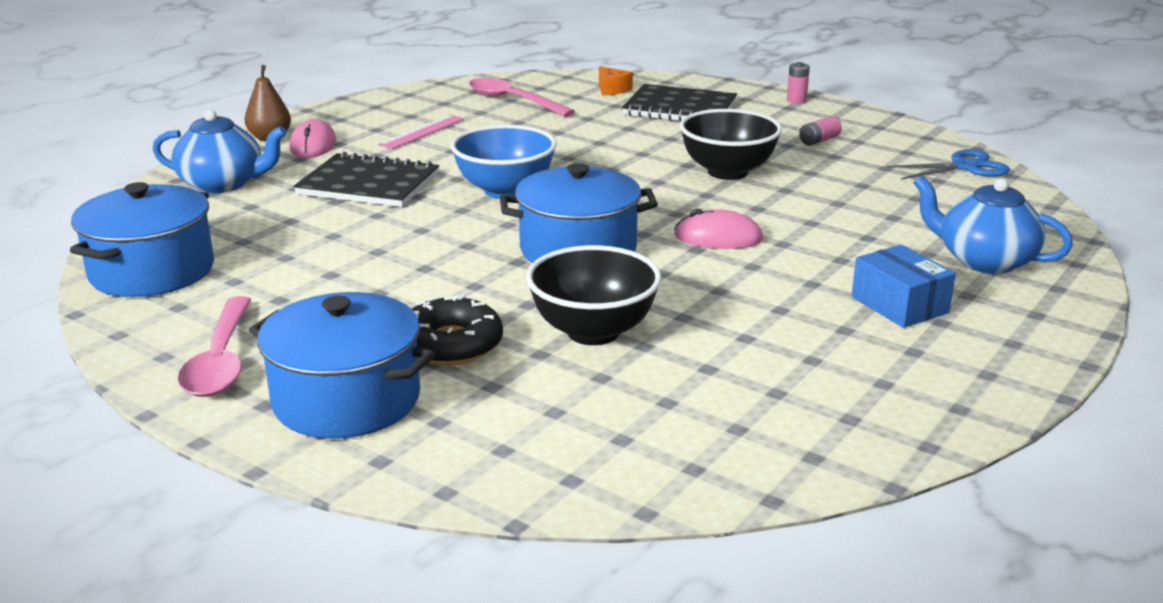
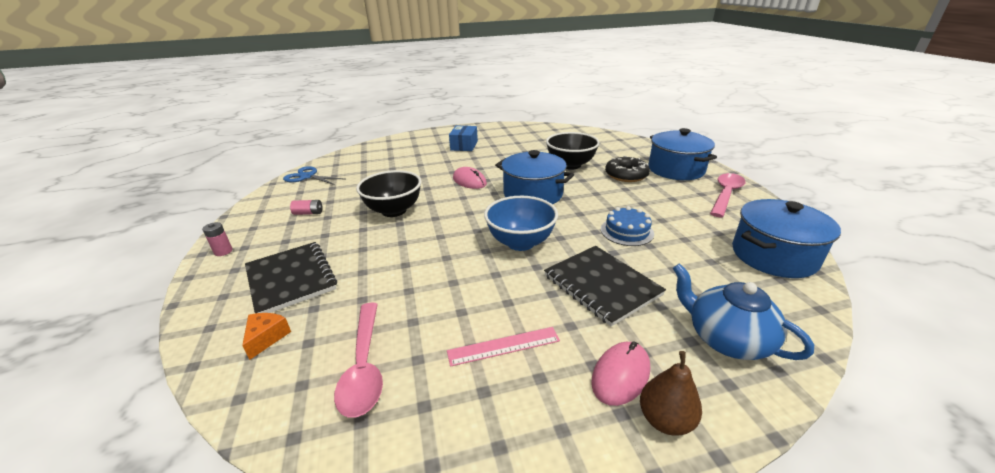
camera: 140 degrees left, 5 degrees up
blue teapot [913,176,1073,274] -> none
none -> blue cake [601,206,654,246]

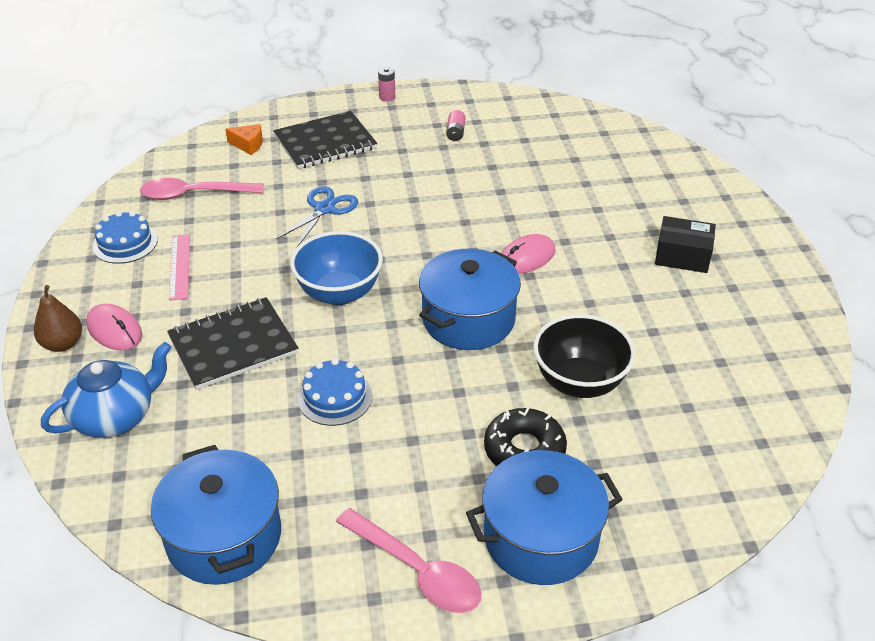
camera: 95 degrees right, 10 degrees up
blue scissors [283,166,344,185] -> blue scissors moved to [276,186,358,247]
black bowl [356,170,422,217] -> none
blue box [449,126,478,151] -> black box [655,216,716,273]
none -> blue cake [92,211,158,264]

